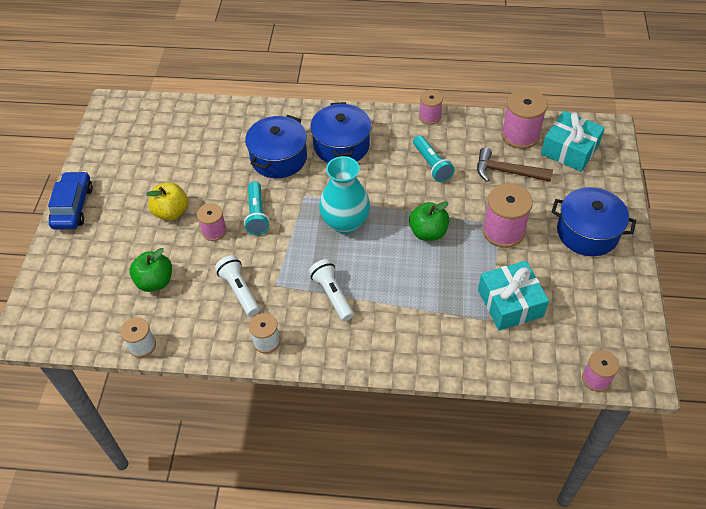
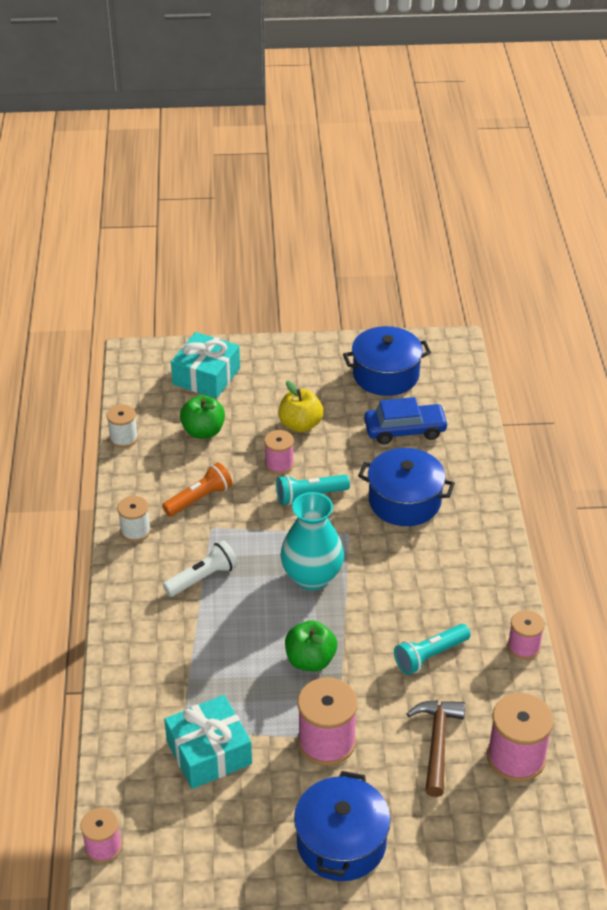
camera: 80 degrees right, 10 degrees down
blue car [48,171,93,229] -> blue car moved to [364,397,449,444]
white flashlight [215,255,260,316] -> orange flashlight [162,462,233,517]
blue pot [310,102,371,163] -> blue pot moved to [343,326,431,396]
turquoise gift [541,111,605,172] -> turquoise gift moved to [171,332,240,399]

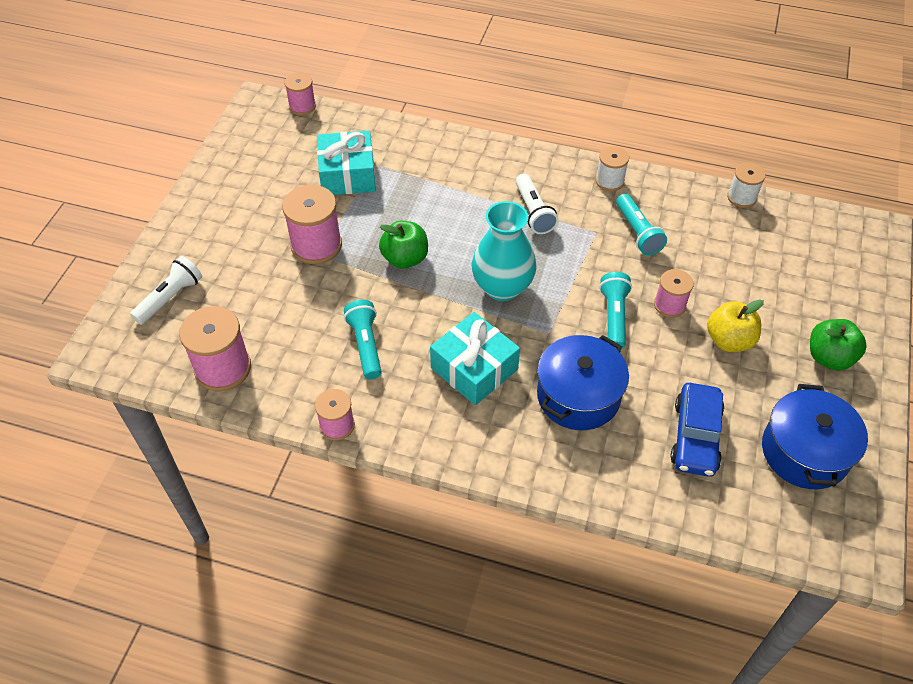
camera: 110 degrees right, 10 degrees up
orange flashlight [162,462,233,517] -> turquoise flashlight [616,194,667,256]
turquoise gift [171,332,240,399] -> turquoise gift moved to [430,312,520,405]
green apple [180,395,225,439] -> green apple moved to [810,319,867,371]
blue pot [294,771,391,881] -> none
brown hammer [407,700,465,797] -> none
none -> white flashlight [130,256,202,325]

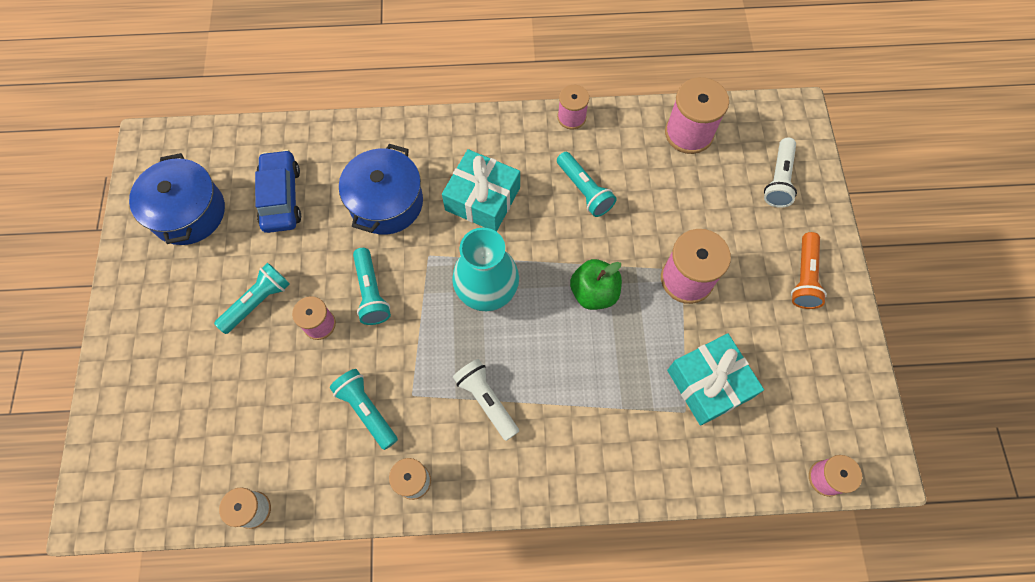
camera: 160 degrees right, 15 degrees up
yellow apple [707,299,764,352] -> turquoise flashlight [214,263,290,334]
green apple [810,319,867,371] -> none
none -> orange flashlight [791,232,827,309]

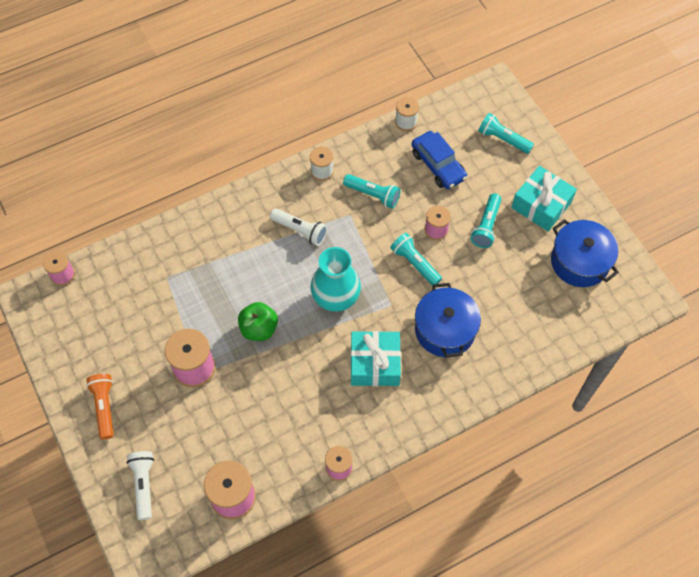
camera: 155 degrees right, 5 degrees down
blue car [255,150,301,233] -> blue car moved to [412,131,467,189]
turquoise flashlight [557,152,617,217] -> turquoise flashlight moved to [478,113,534,154]
turquoise gift [667,334,764,426] -> turquoise gift moved to [511,166,577,231]

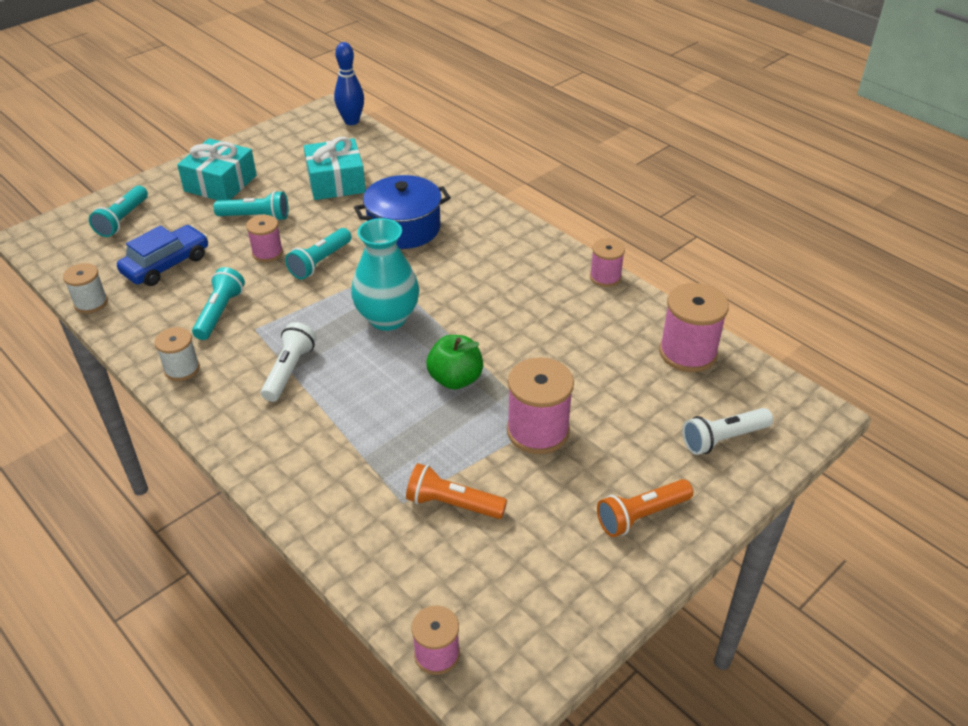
camera: 105 degrees left, 20 degrees down
turquoise gift [351,331,401,386] -> turquoise gift moved to [304,137,366,200]
blue pot [551,219,619,287] -> none
none -> blue bowling pin [334,42,364,125]
none -> orange flashlight [406,463,507,519]

